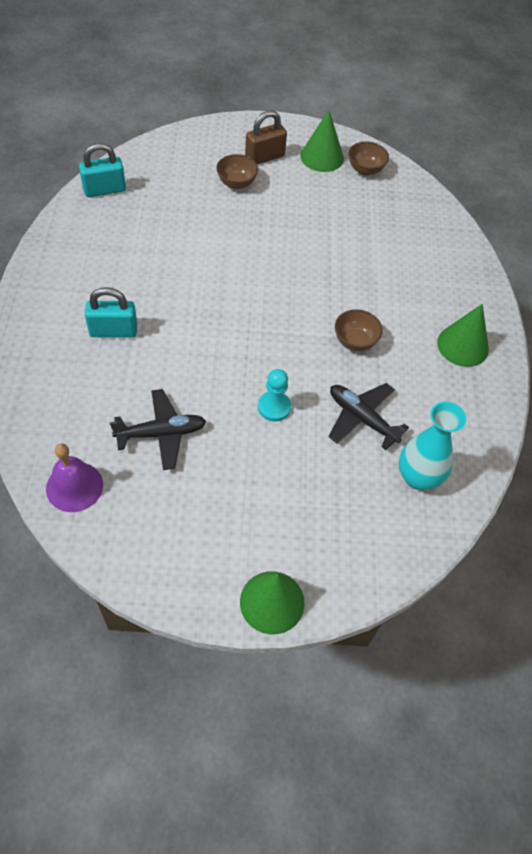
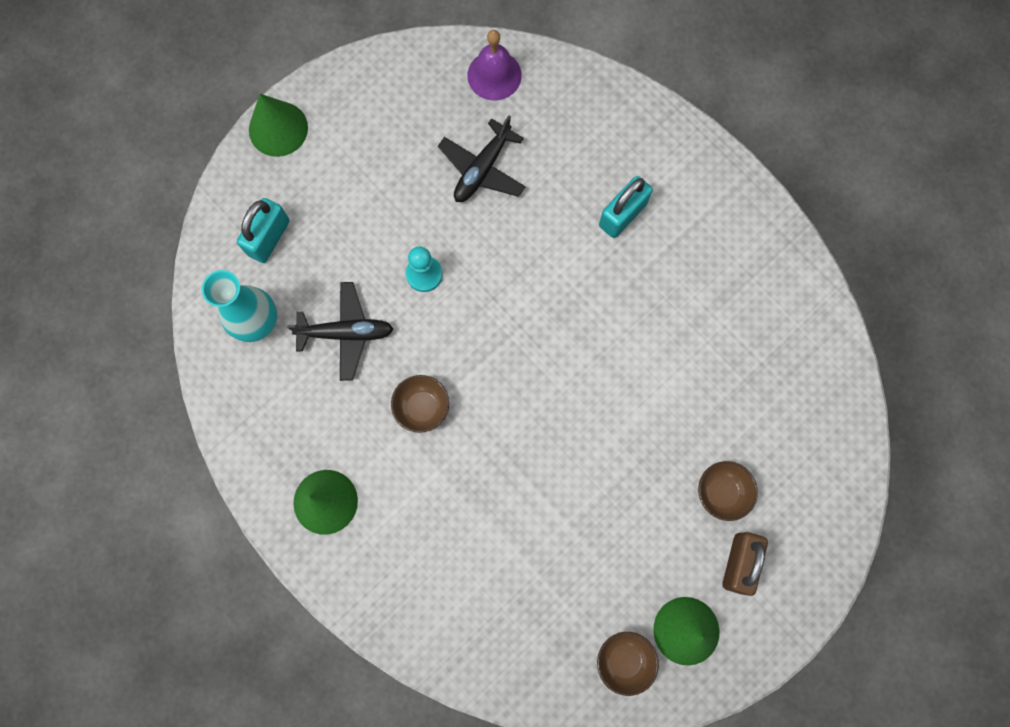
camera: 140 degrees right, 20 degrees up
turquoise padlock [79,143,126,197] -> turquoise padlock moved to [237,198,289,263]

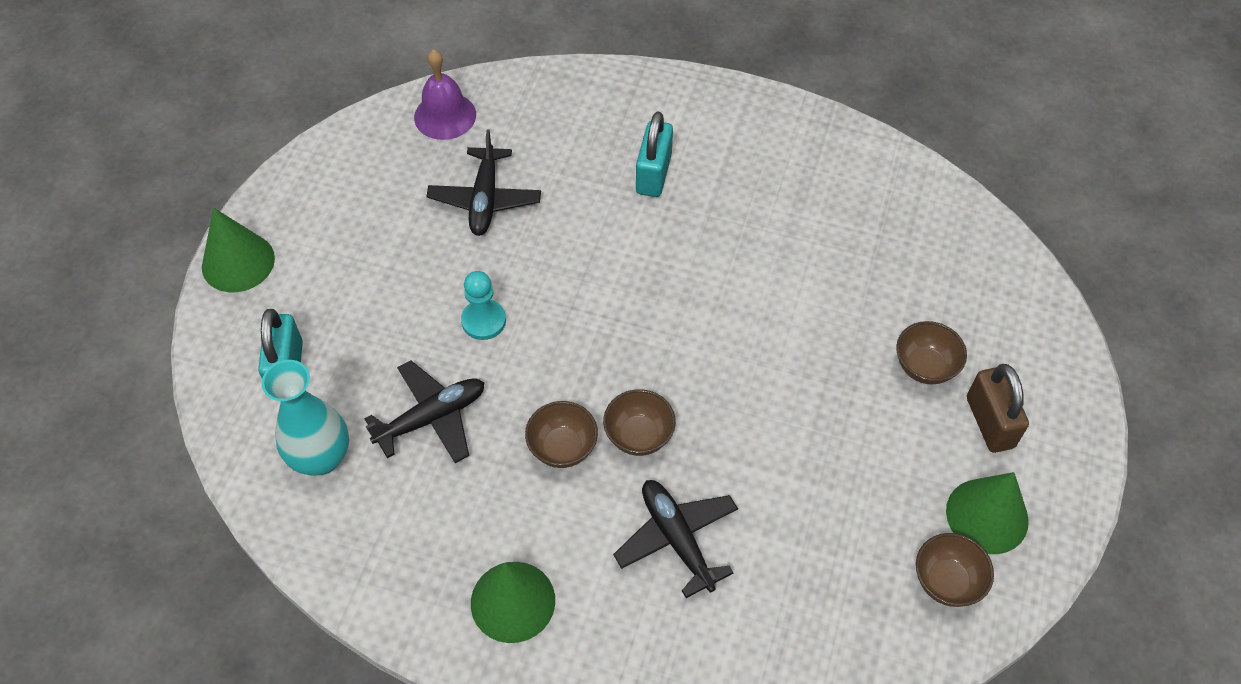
camera: 30 degrees left, 20 degrees down
none -> brown bowl [603,389,676,456]
none -> black plane [613,480,738,598]

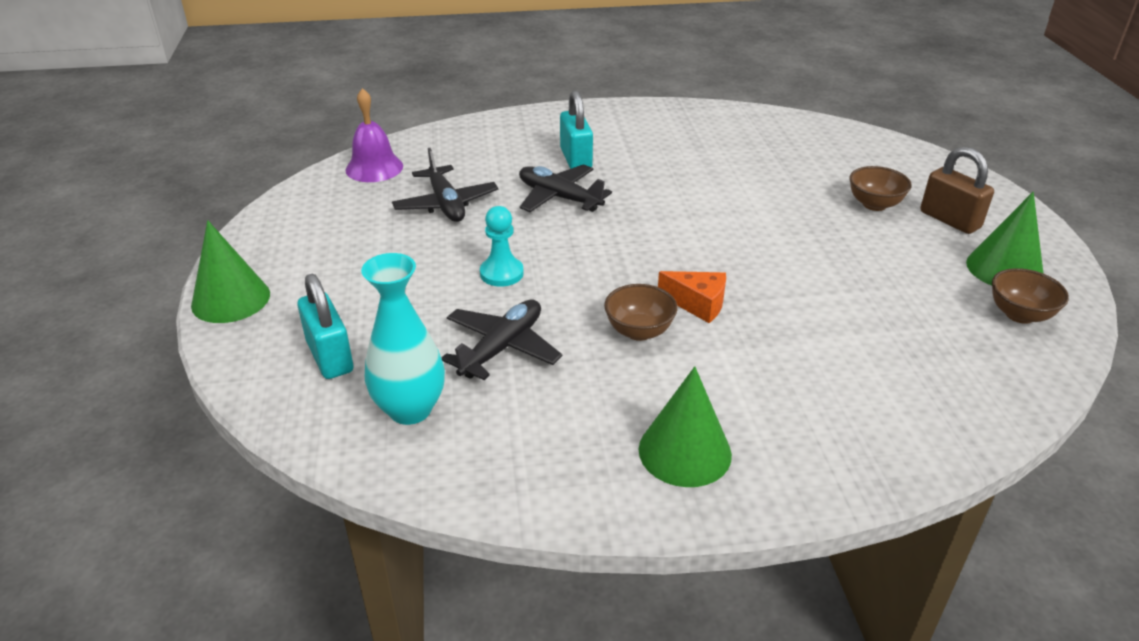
camera: 25 degrees left, 20 degrees down
brown bowl [603,389,676,456] -> orange cheese [658,271,726,323]
black plane [613,480,738,598] -> black plane moved to [519,164,612,212]

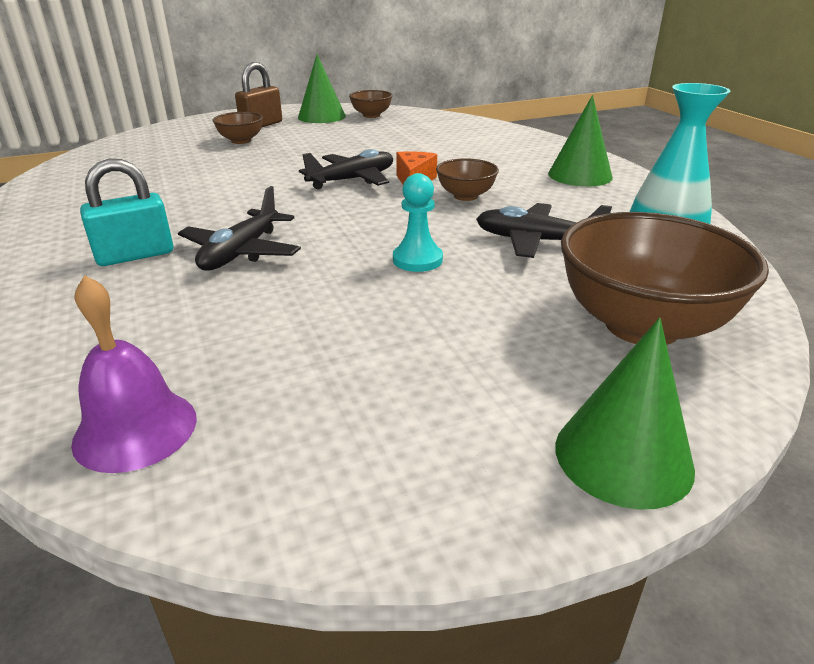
camera: 105 degrees left, 5 degrees down
turquoise padlock [297,274,353,379] -> brown bowl [561,212,769,345]
black plane [392,148,498,222] -> black plane moved to [299,149,393,190]

